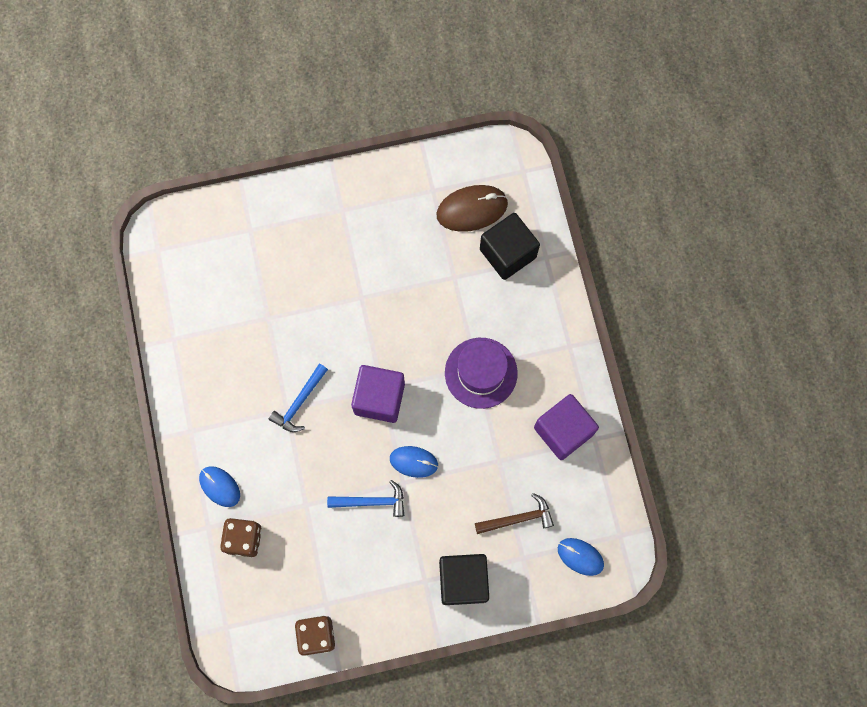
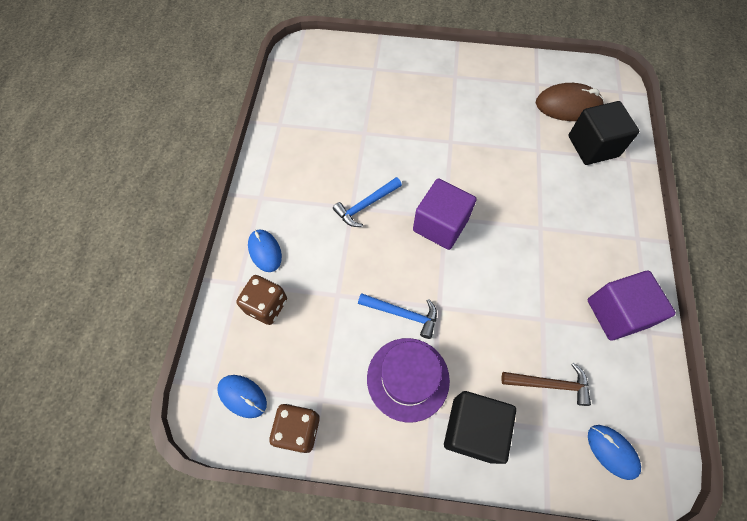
camera: 20 degrees right, 10 degrees down
blue mouse [390,446,438,478] -> blue mouse moved to [217,375,267,418]
purple hat [445,338,517,409] -> purple hat moved to [367,338,450,423]

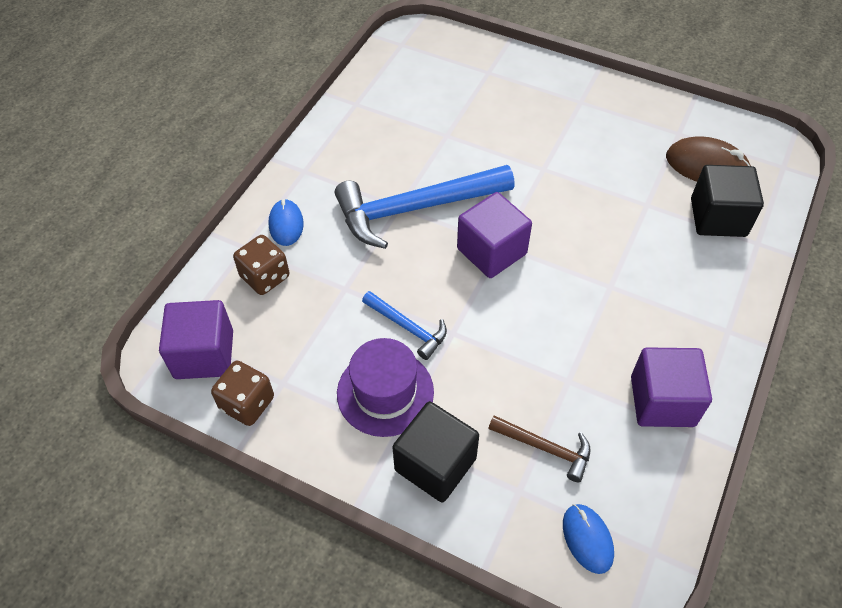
camera: 20 degrees right, 10 degrees down
blue mouse [217,375,267,418] -> purple cube [159,300,233,379]
blue hammer [333,177,402,227] -> blue hammer [335,165,515,249], size x2.04

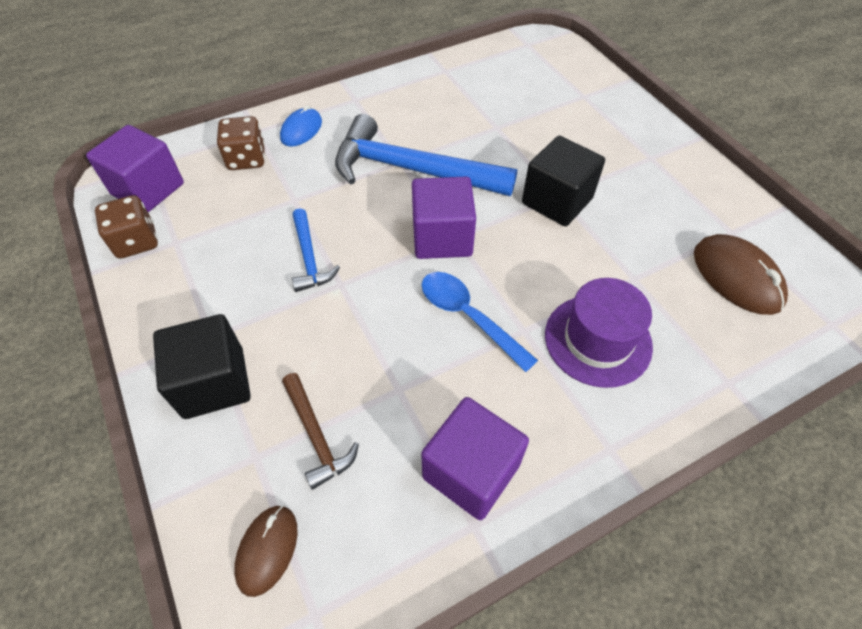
camera: 35 degrees right, 0 degrees up
purple hat [337,338,434,437] -> purple hat moved to [545,278,653,388]
blue mouse [563,504,614,574] -> brown mouse [234,505,298,597]
black cube [691,165,764,237] -> black cube moved to [522,136,605,226]
none -> blue spoon [422,272,538,372]

